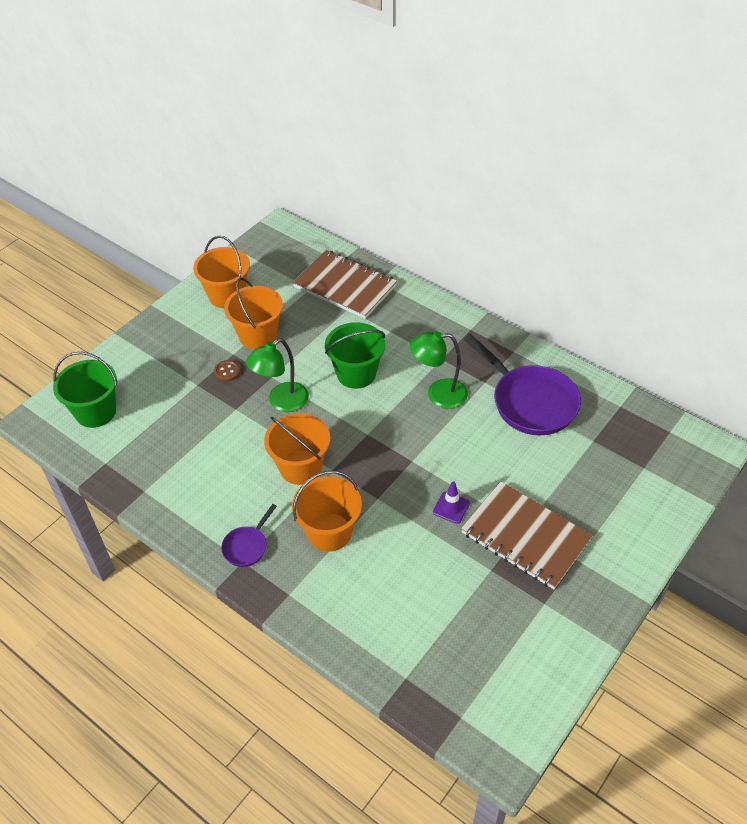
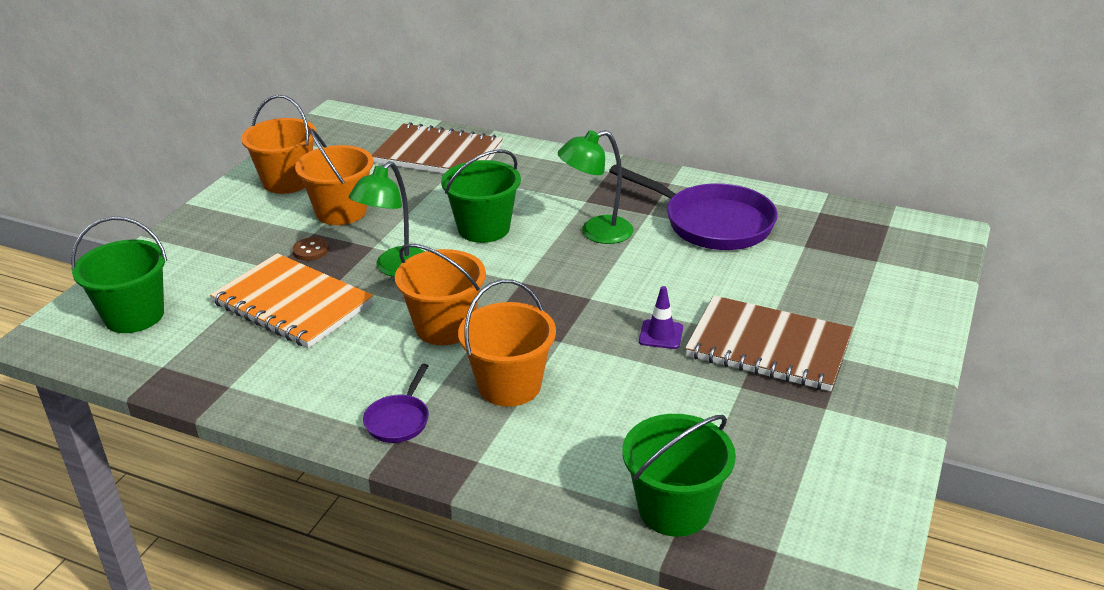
camera: 15 degrees left, 15 degrees down
none -> orange notebook [210,253,373,348]
none -> green bucket [622,414,736,537]

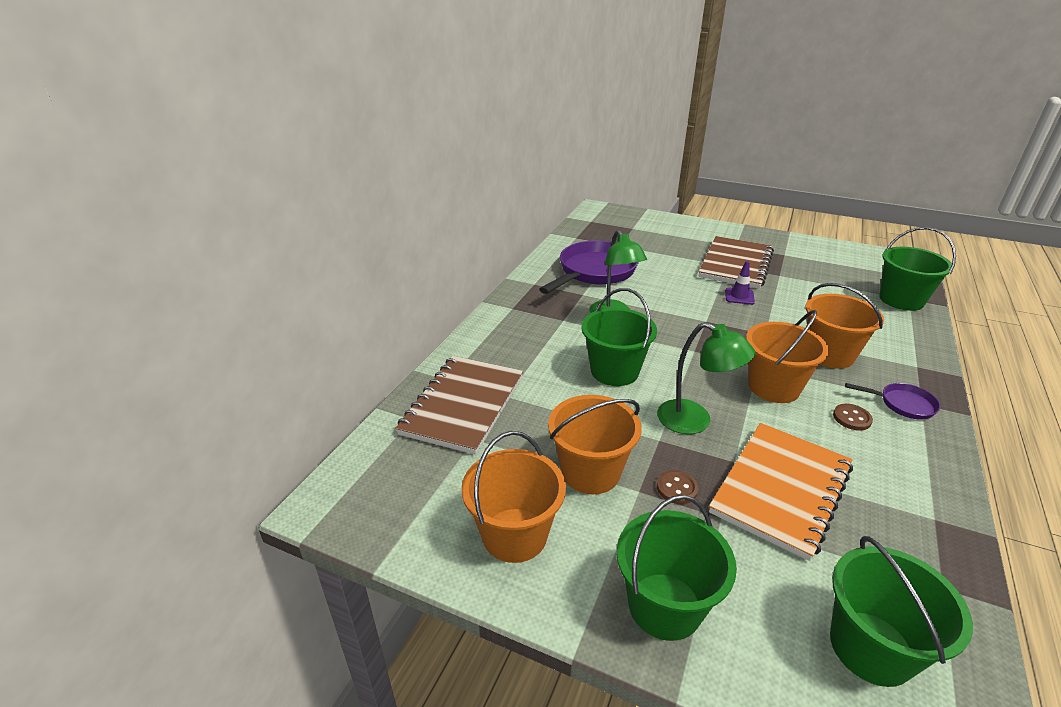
camera: 90 degrees left, 0 degrees up
none -> green bucket [617,495,737,641]
none -> brown button [833,404,873,430]

